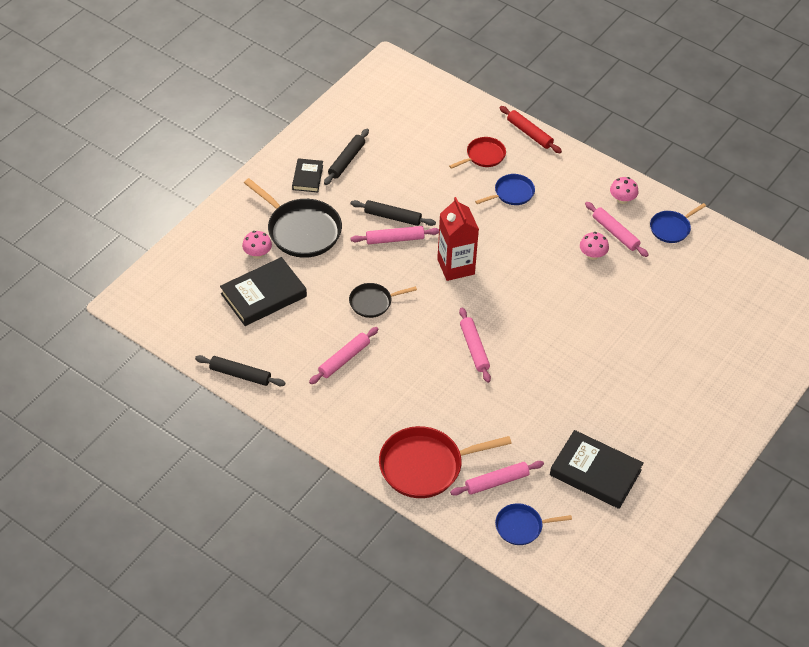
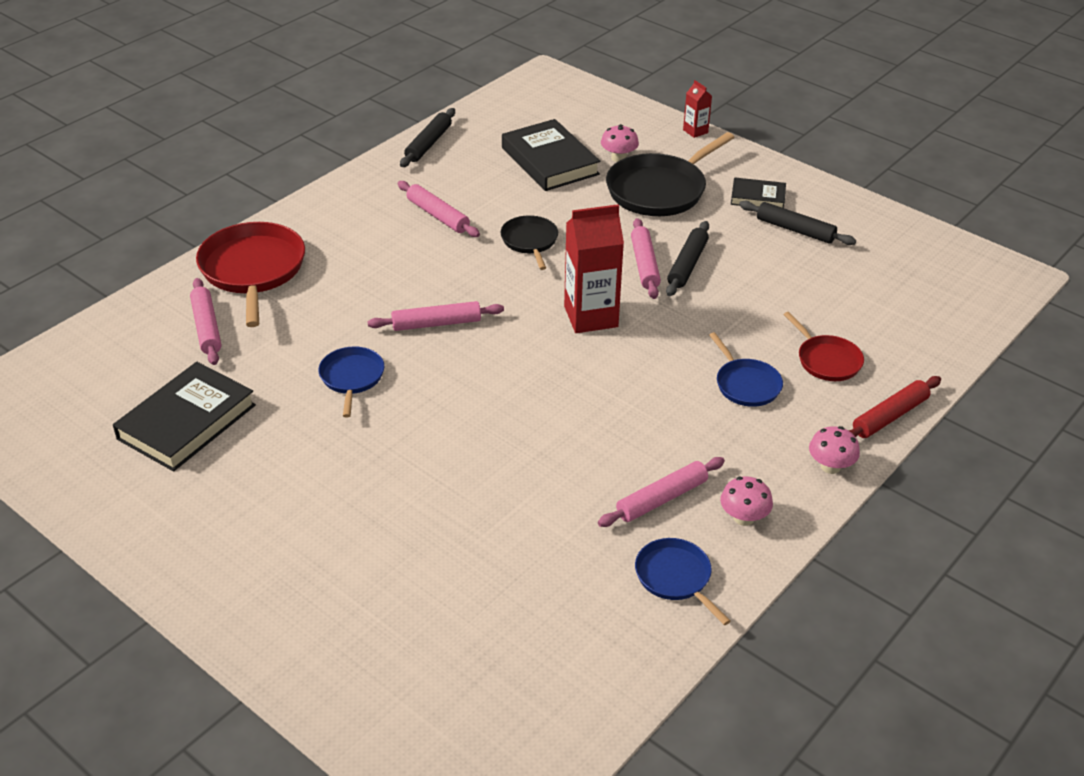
camera: 95 degrees right, 10 degrees down
blue pan [495,503,572,545] -> blue pan moved to [319,346,384,418]
pink mushroom [580,232,609,260] -> pink mushroom moved to [809,426,860,474]
none -> red carton [683,80,712,138]

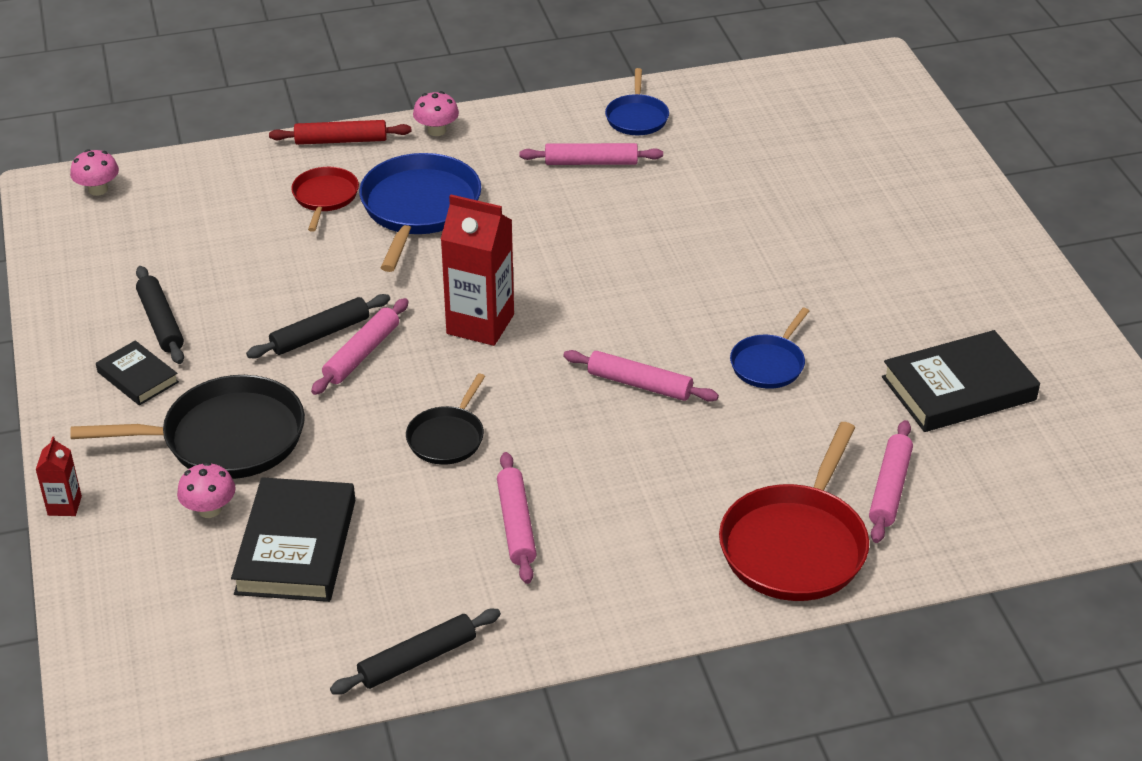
camera: 145 degrees left, 0 degrees up
blue pan [709,332,783,407] -> blue pan [359,153,481,272], size x1.80
pink mushroom [720,476,773,526] -> pink mushroom moved to [70,149,119,196]

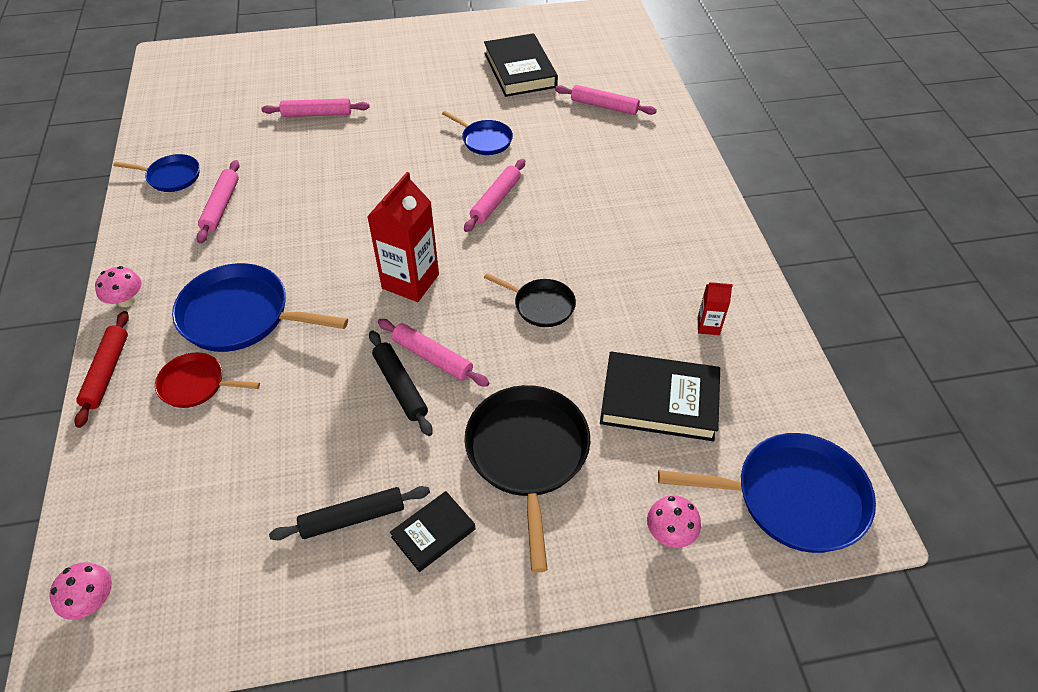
camera: 85 degrees left, 10 degrees up
red carton [36,436,82,516] -> red carton moved to [698,282,733,335]
pink mushroom [177,462,236,518] -> pink mushroom moved to [647,495,701,548]
black rolling pin [330,609,501,695] -> none
pink rolling pin [497,452,537,584] -> pink rolling pin moved to [261,98,370,117]
red pan [719,422,869,601] -> none
none -> blue pan [658,433,876,553]

